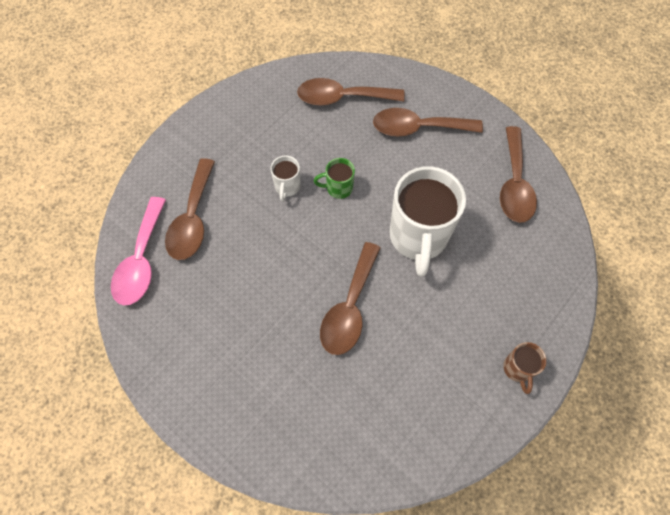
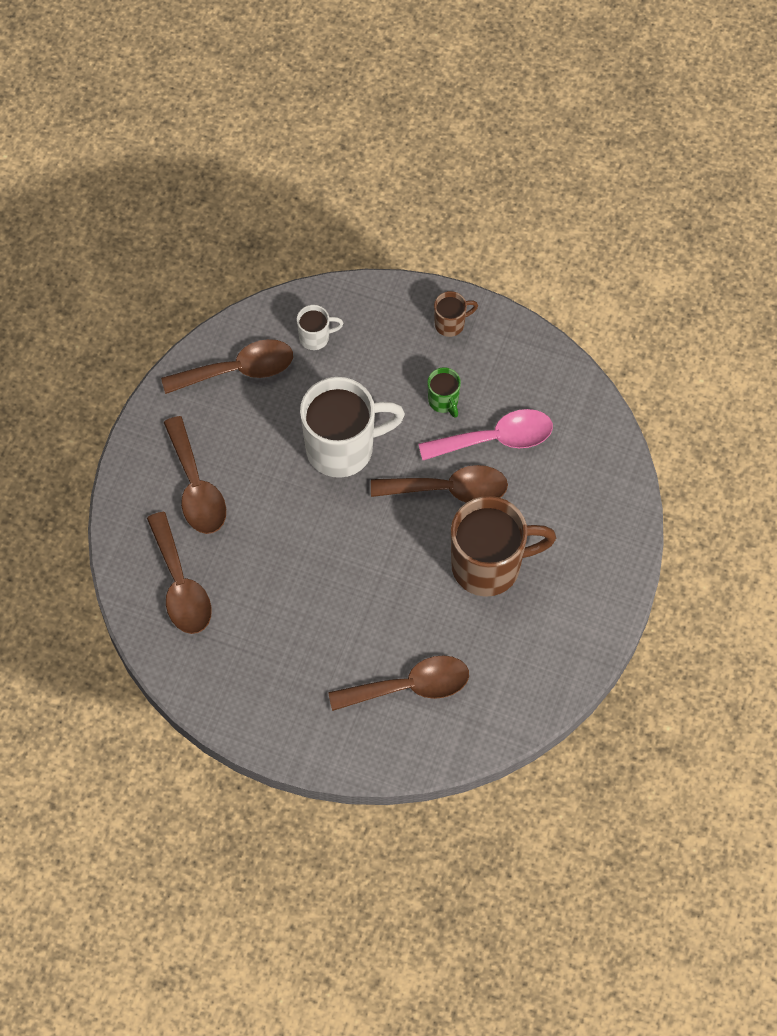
camera: 110 degrees left, 0 degrees up
pink spoon [111,197,166,305] -> pink spoon moved to [419,409,553,460]
white mug [270,156,301,202] -> white mug moved to [297,305,343,350]
green mug [314,158,355,199] -> green mug moved to [427,367,461,418]
none -> brown mug [451,496,556,597]

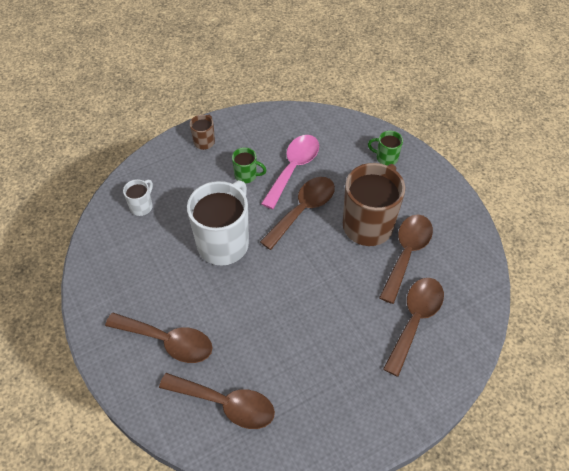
camera: 50 degrees left, 10 degrees down
brown spoon [161,339,293,394] -> brown spoon moved to [379,215,433,304]
none -> green mug [368,131,403,166]

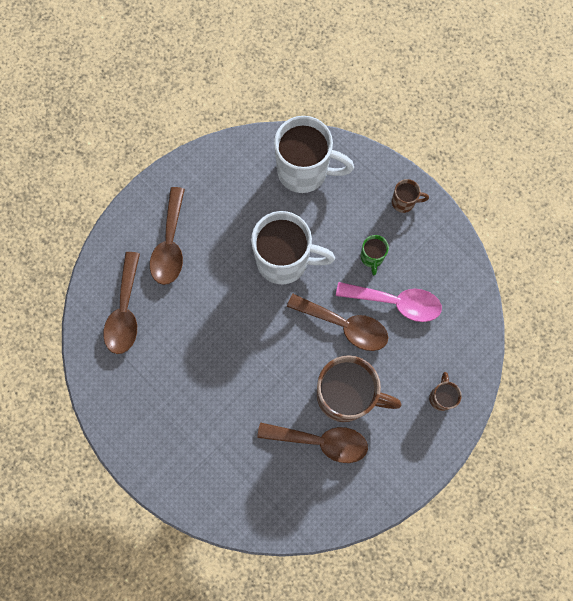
camera: 75 degrees right, 20 degrees up
white mug [123,179,153,216] -> white mug [274,116,354,193], size x2.19
green mug [368,131,403,166] -> brown mug [429,372,462,411]
brown spoon [383,278,444,377] -> none

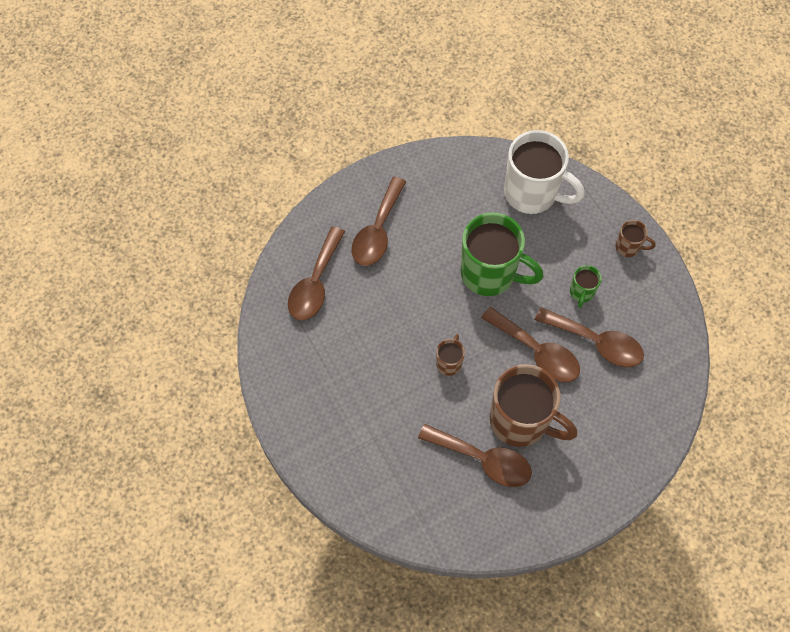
camera: 15 degrees right, 10 degrees down
white mug [251,211,335,284] -> green mug [461,212,544,296]
pink spoon [336,282,442,322] -> brown spoon [535,307,644,367]
brown mug [429,372,462,411] -> brown mug moved to [436,334,465,376]

